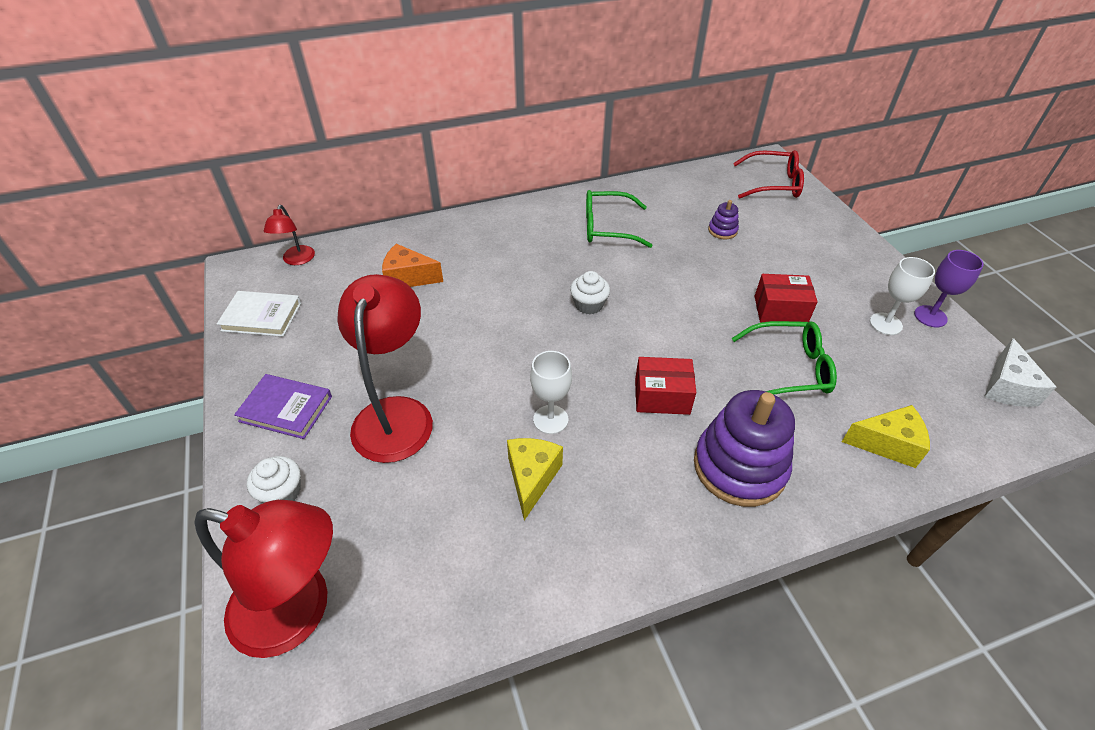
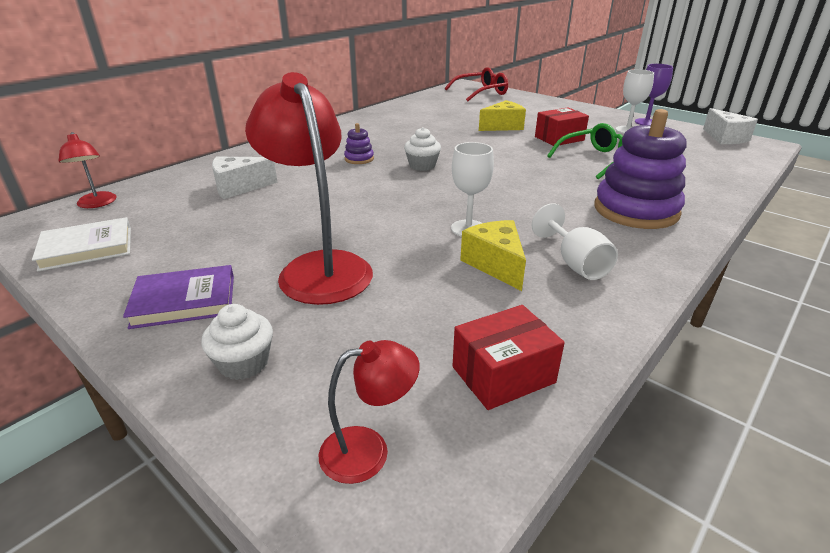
camera: 30 degrees left, 15 degrees down
red lamp [194,500,333,658] -> red lamp [319,340,420,484], size x0.49
orange cheese [382,244,443,287] -> white cheese [212,157,278,199]
green glasses [586,190,653,248] -> none
red box [635,357,696,415] -> red box moved to [453,305,565,410]
purple stacking toy [708,200,739,240] -> purple stacking toy moved to [344,123,374,164]
yellow cheese [842,405,930,468] -> yellow cheese moved to [479,100,526,131]
none -> white goblet [532,203,618,280]

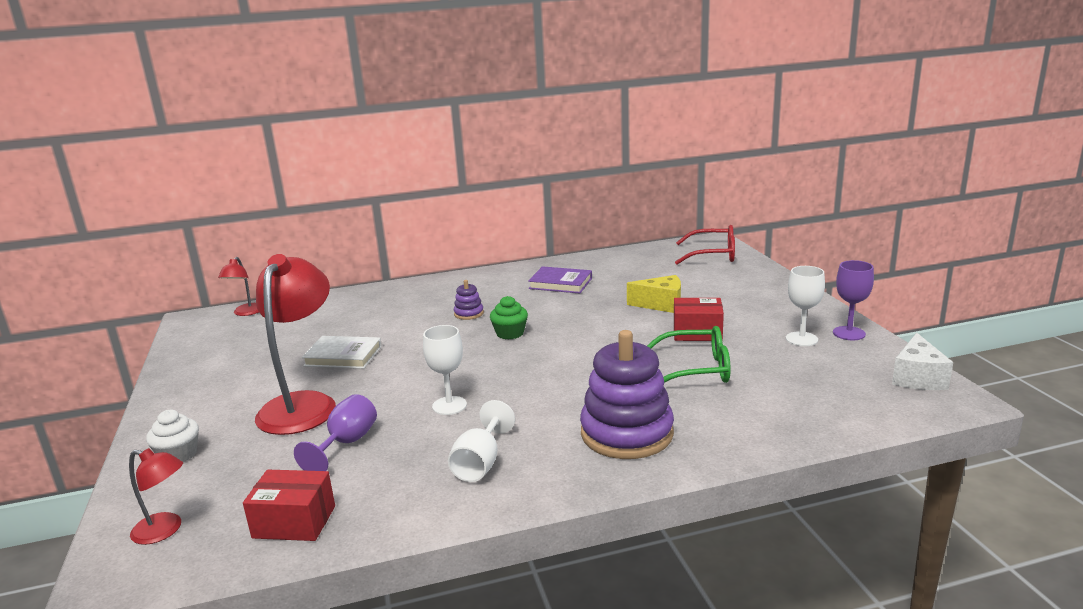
camera: 35 degrees right, 10 degrees down
white book [32,217,131,271] -> white book moved to [302,336,382,369]
purple book [123,265,234,329] -> purple book moved to [528,266,592,293]
white cheese [212,157,278,199] -> none
white cupcake [404,127,441,171] -> green cupcake [490,296,528,339]
yellow cheese [460,220,526,291] -> none
none -> purple goblet [294,394,377,471]

